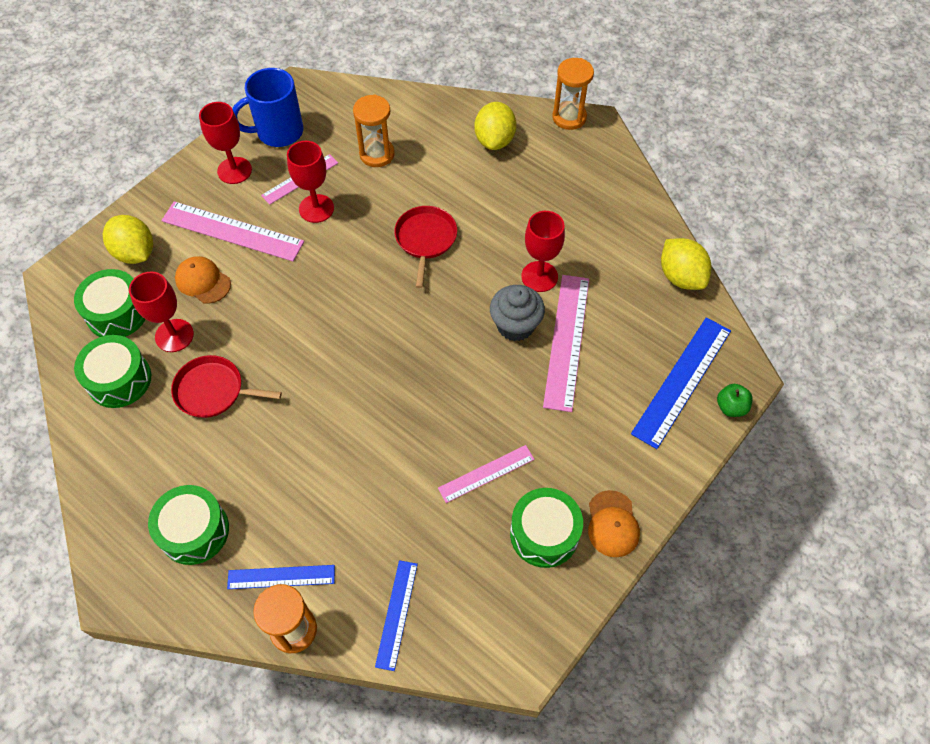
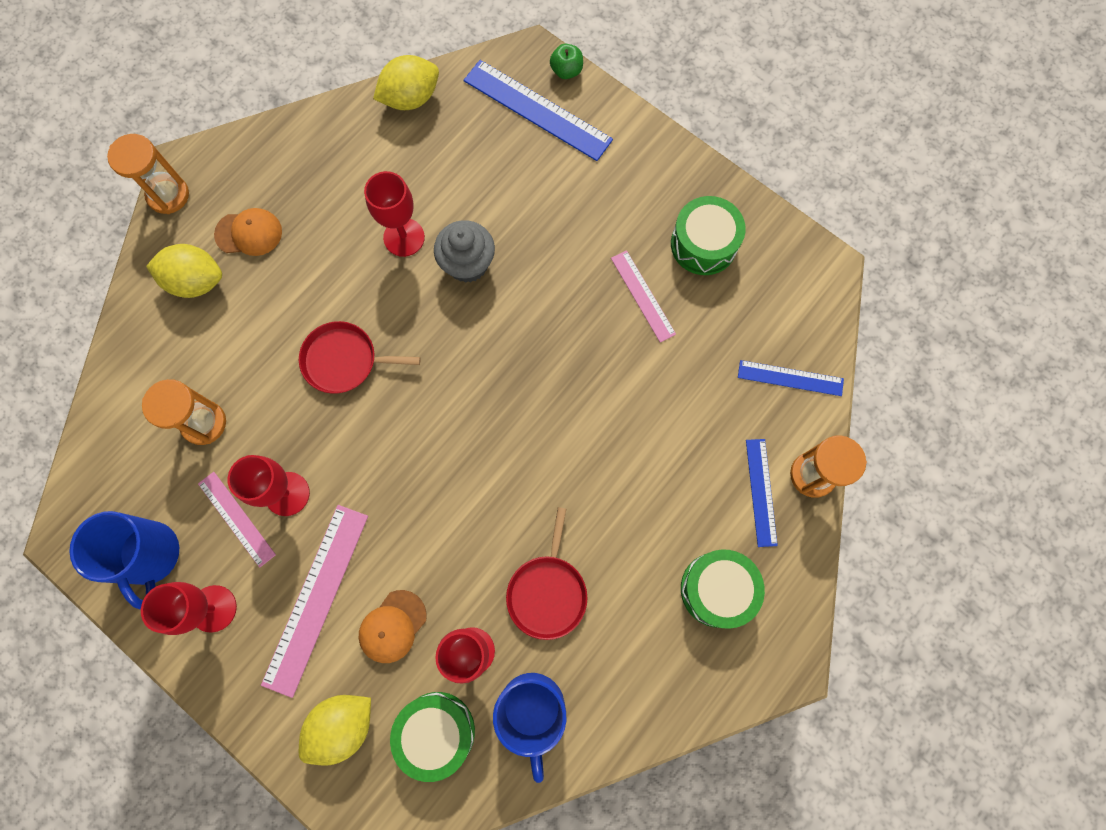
camera: 90 degrees left, 15 degrees up
green drum [74,335,151,408] -> blue mug [493,673,566,783]
pink ruler [543,275,589,412] -> none
orange cap [588,490,640,557] -> orange cap moved to [214,208,282,256]

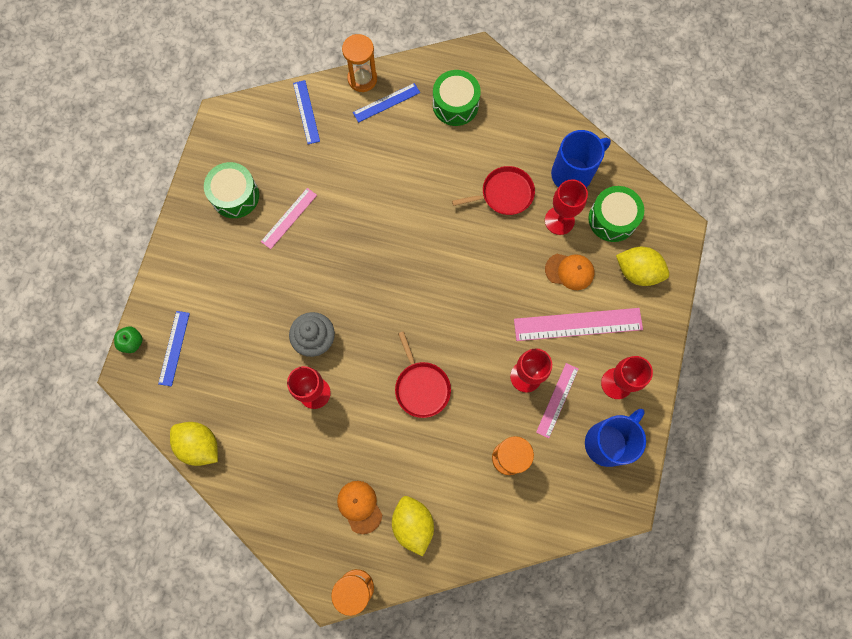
camera: 115 degrees left, 0 degrees up
blue ruler [464,60,613,161] -> blue ruler [158,311,190,386], size x0.59

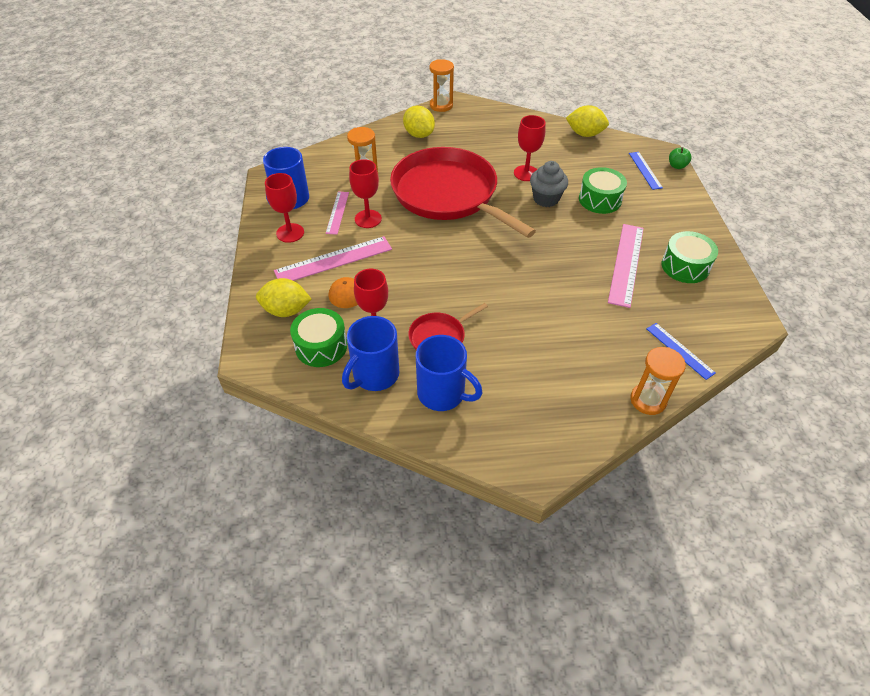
camera: 160 degrees right, 25 degrees down
pink ruler [261,188,317,249] -> pink ruler [608,224,644,308], size x1.69
orange cap [337,481,382,534] -> none
blue ruler [353,83,420,123] -> none
red pan [395,331,451,418] -> red pan [390,147,536,238], size x2.32
green drum [433,70,481,126] -> green drum moved to [579,167,627,214]
none -> blue mug [416,335,483,411]

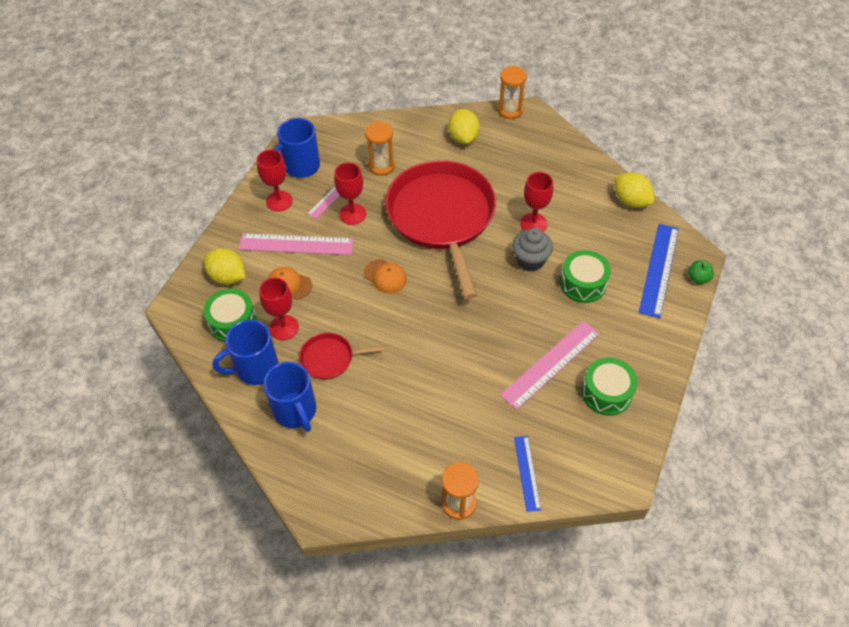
camera: 30 degrees right, 5 degrees up
blue ruler [629,152,663,190] -> blue ruler [639,224,679,318], size x1.69
none -> orange cap [364,259,407,294]

